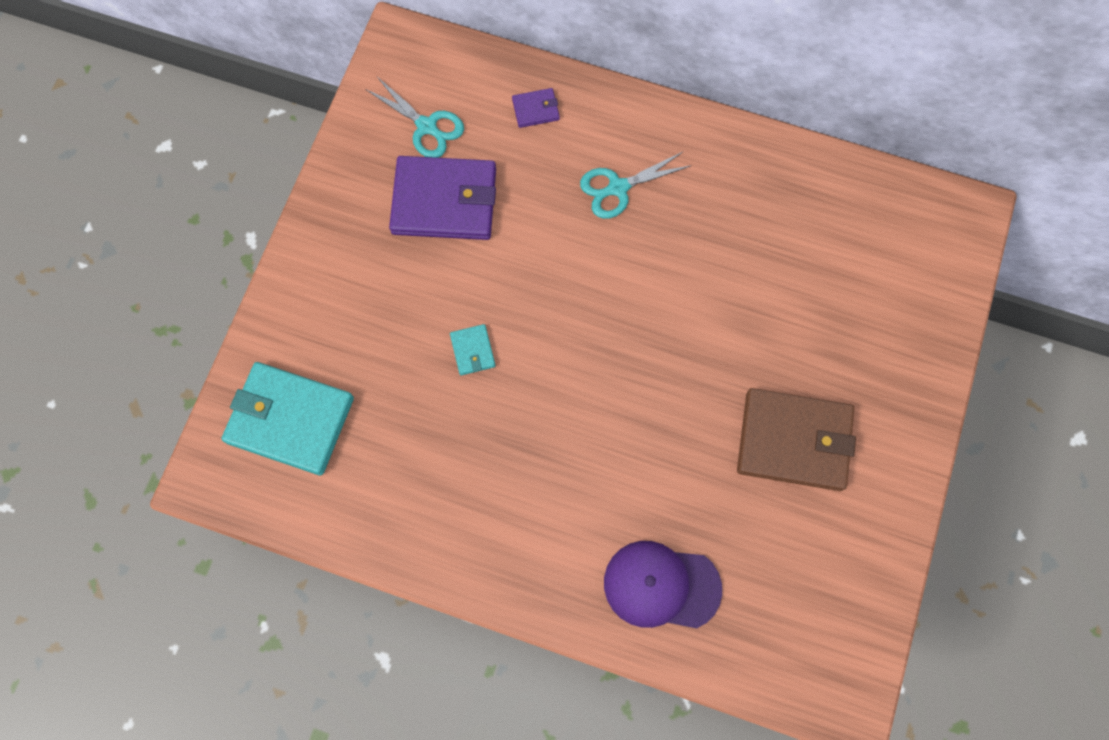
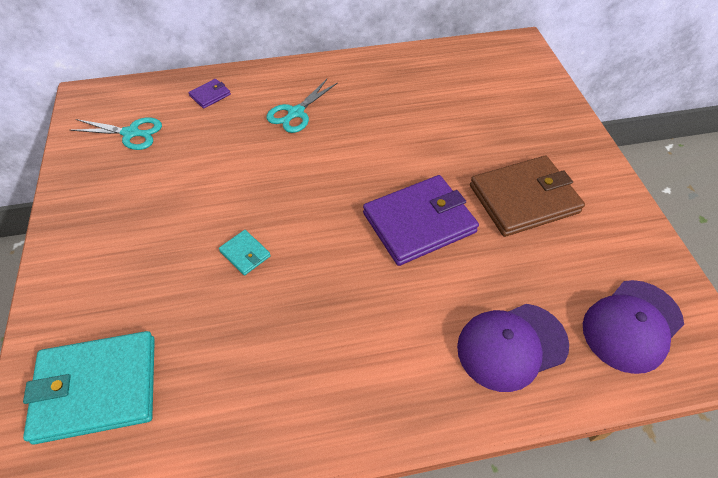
camera: 30 degrees left, 20 degrees down
purple wallet [389,156,496,240] -> purple wallet moved to [363,175,479,266]
none -> purple cap [583,280,684,374]

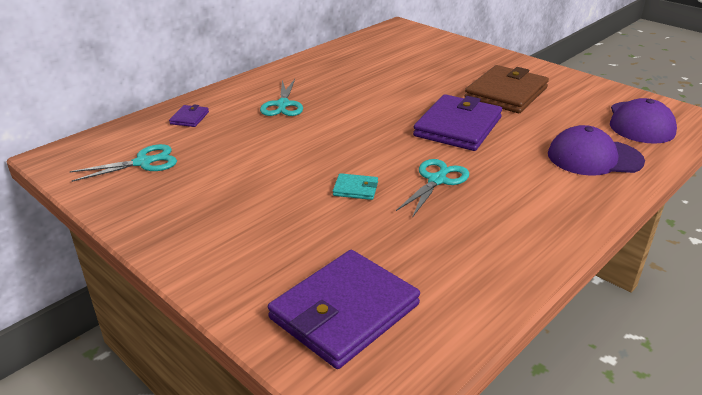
camera: 35 degrees left, 20 degrees down
turquoise wallet [23,331,155,444] -> purple wallet [268,250,420,369]
purple cap [457,304,569,392] -> purple cap turned 60 degrees clockwise [548,125,645,176]
none -> turquoise scissors [396,159,469,218]

